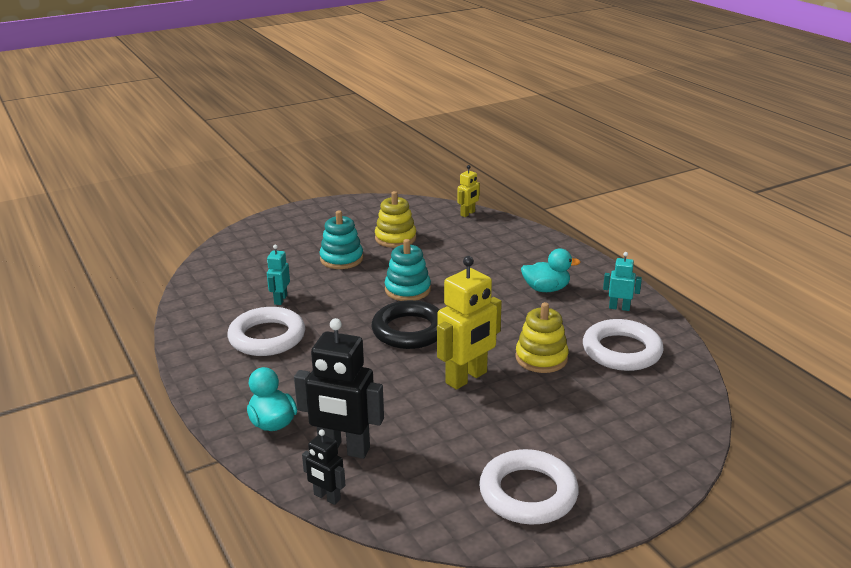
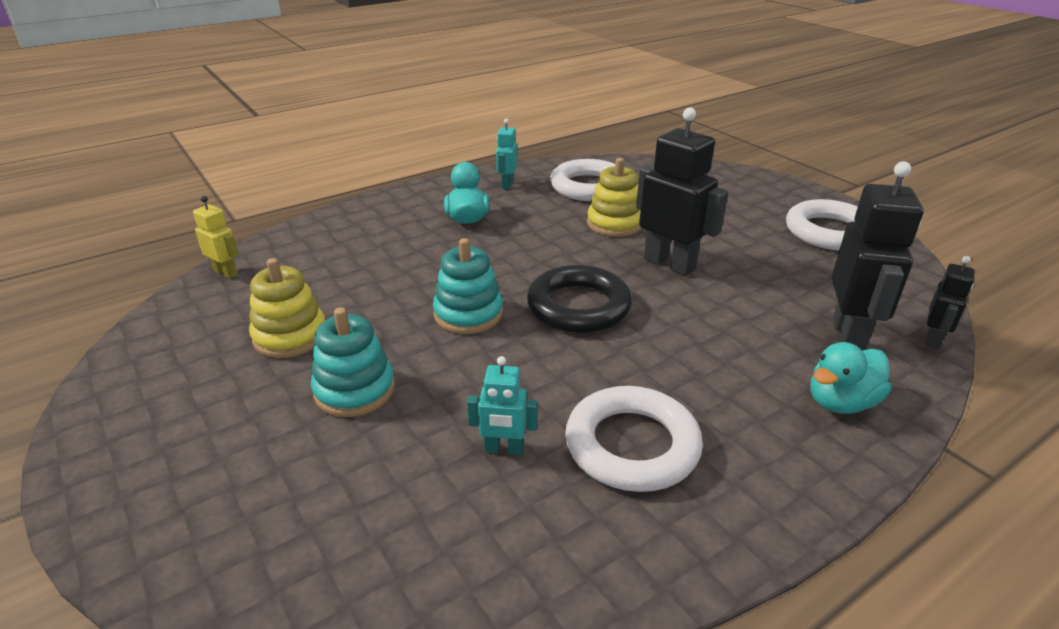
camera: 95 degrees left, 5 degrees up
yellow robot [437,256,502,390] -> black robot [636,107,728,276]

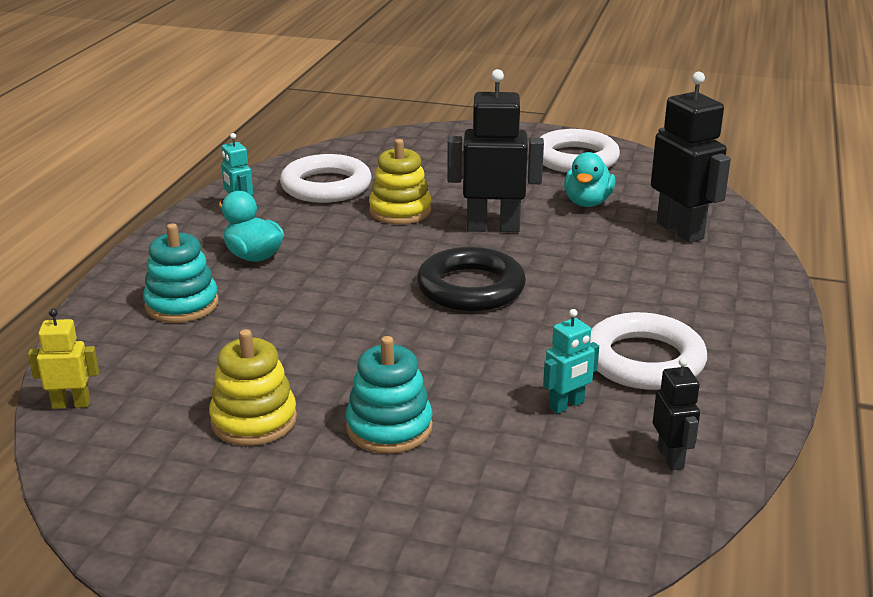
camera: 40 degrees left, 5 degrees down
turquoise stacking toy [433,238,503,334] -> turquoise stacking toy moved to [143,223,219,323]
turquoise duck [810,342,891,414] -> turquoise duck moved to [564,152,615,207]
black robot [926,256,974,349] -> black robot moved to [653,357,700,470]

